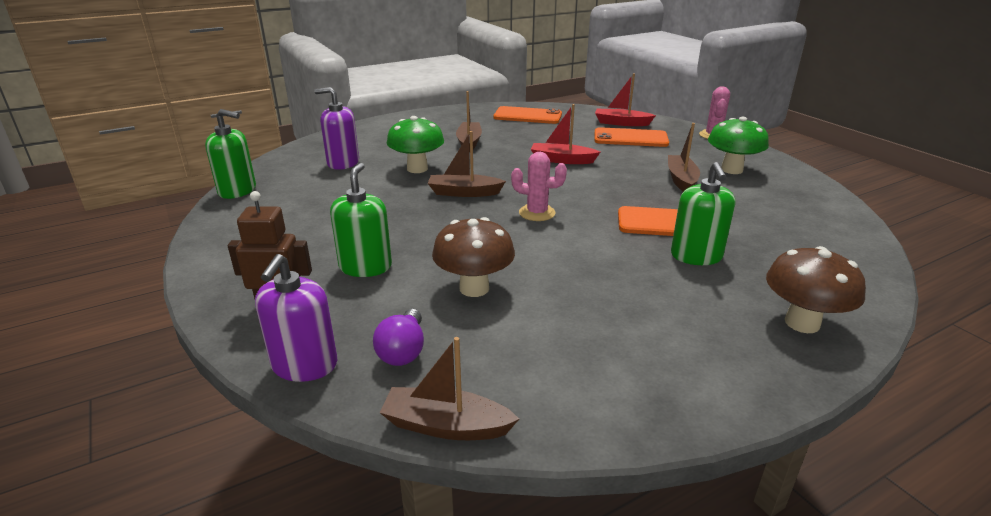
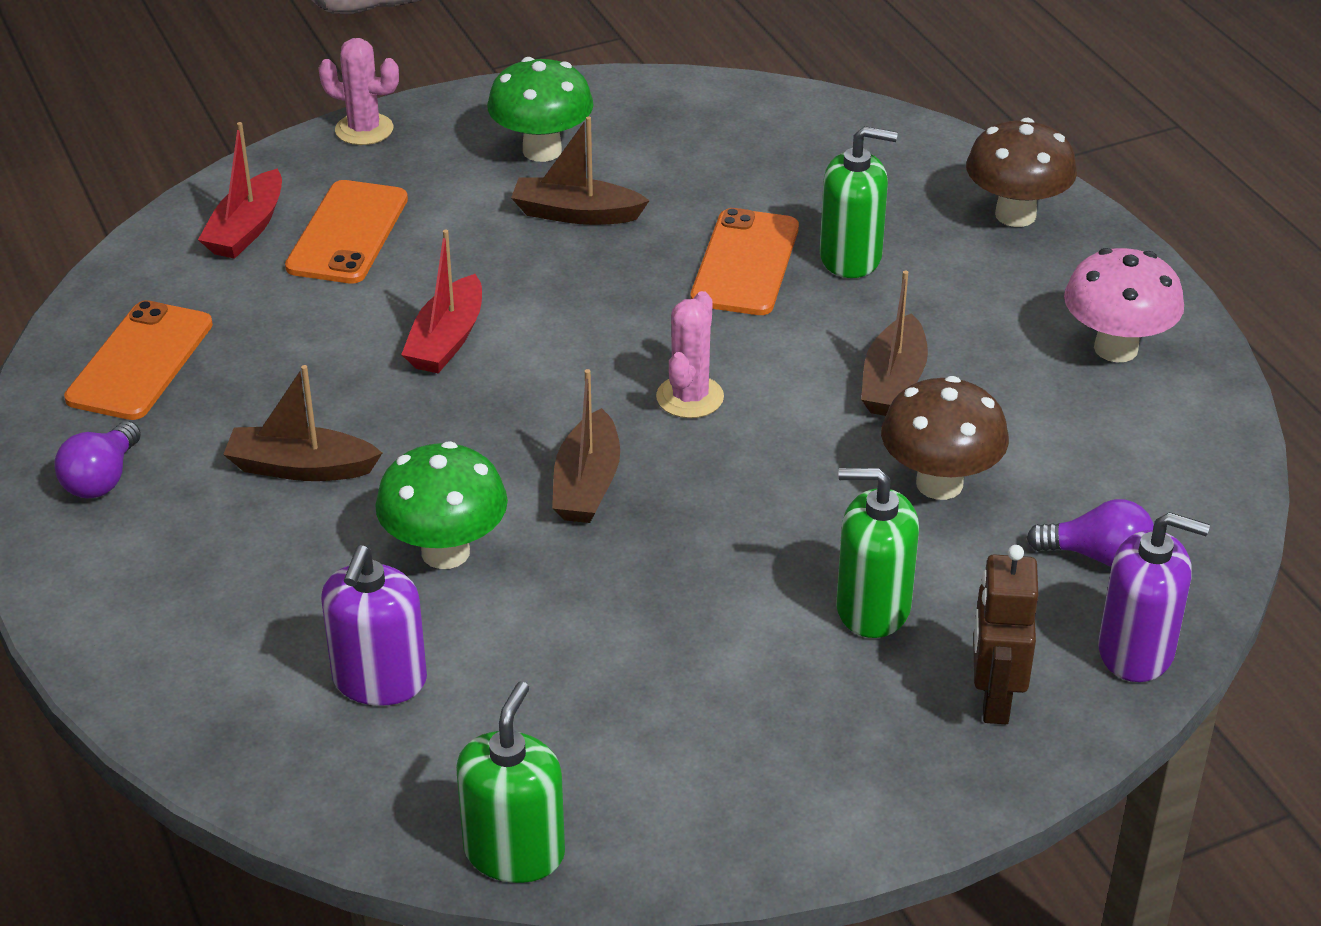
camera: 85 degrees left, 10 degrees up
brown boat [379,337,519,440] -> brown boat moved to [861,270,928,416]
none -> purple light bulb [54,421,141,499]
none -> pink mushroom [1064,248,1184,362]

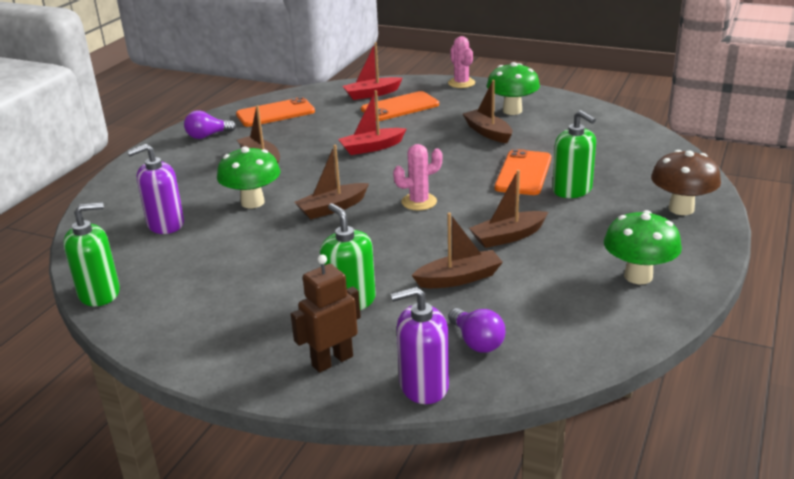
camera: 50 degrees right, 10 degrees down
orange phone [691,208,799,315] -> orange phone turned 45 degrees counterclockwise [495,149,551,195]
brown mushroom [881,376,1009,500] -> brown boat [411,213,503,288]
pink mushroom [1064,248,1184,362] -> green mushroom [604,210,682,284]
purple soap dispenser [1098,512,1210,682] -> purple soap dispenser turned 105 degrees clockwise [391,287,449,404]

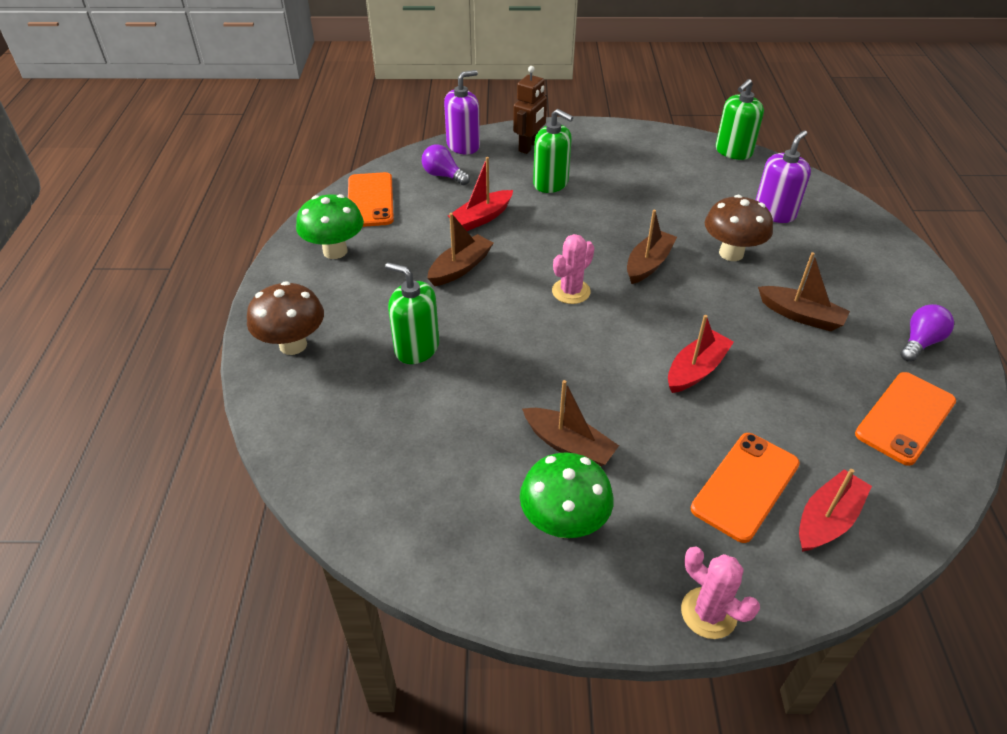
camera: 155 degrees right, 15 degrees up
green mushroom [217,146,281,208] -> brown mushroom [705,195,773,261]
brown boat [411,213,503,288] -> red boat [448,157,513,231]
orange phone [495,149,551,195] -> orange phone moved to [348,172,394,227]

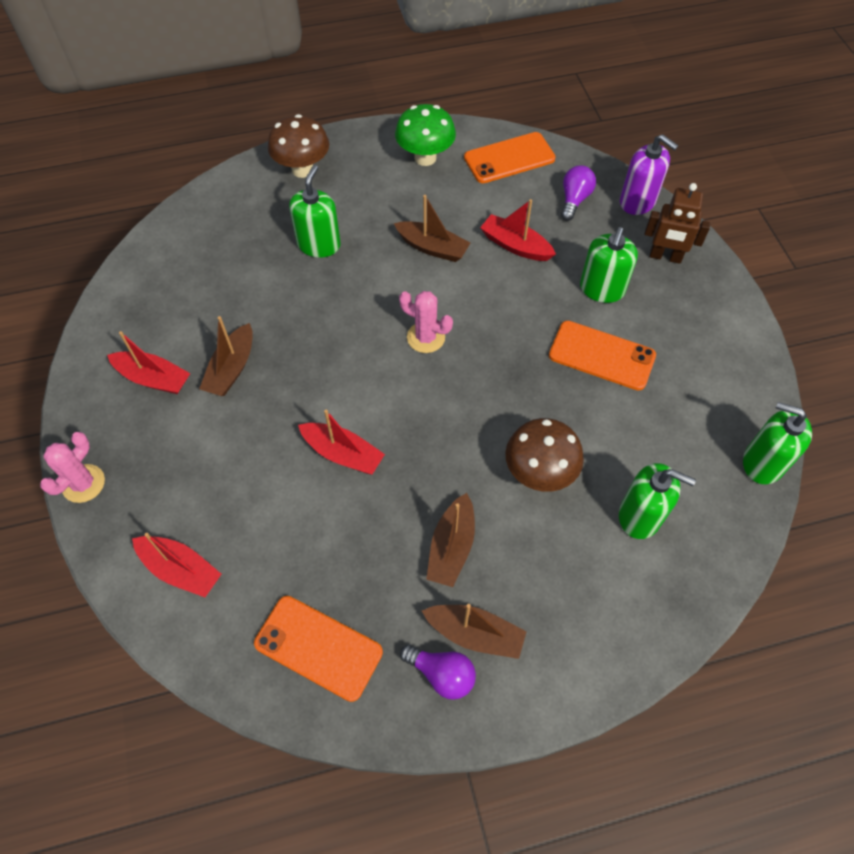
camera: 75 degrees right, 15 degrees up
green mushroom [520,452,614,538] -> red boat [107,331,190,394]
brown boat [627,210,677,284] -> brown boat moved to [422,604,527,659]
orange phone [691,433,800,543] -> orange phone moved to [549,321,656,391]
purple soap dispenser [756,130,811,223] -> green soap dispenser [619,463,696,539]

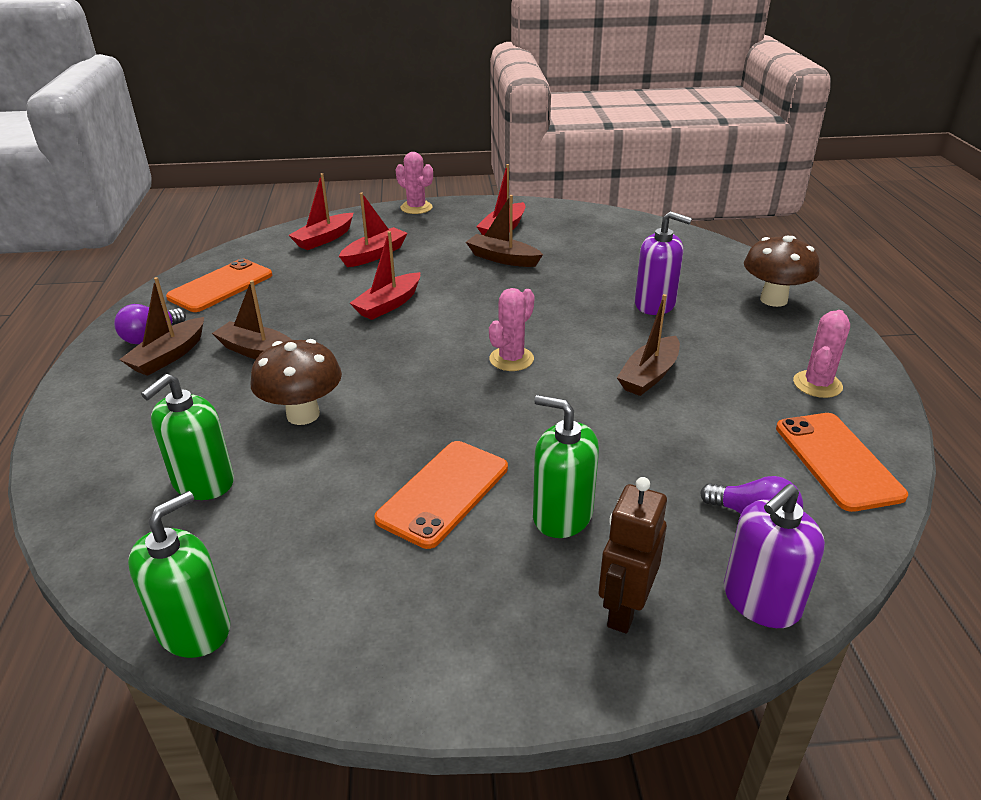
camera: 100 degrees right, 25 degrees down
green soap dispenser [289,165,341,258] -> purple soap dispenser [635,211,692,315]
green mushroom [395,104,456,166] -> pink cactus [793,310,850,398]
red boat [480,199,556,261] -> red boat moved to [339,193,408,267]

